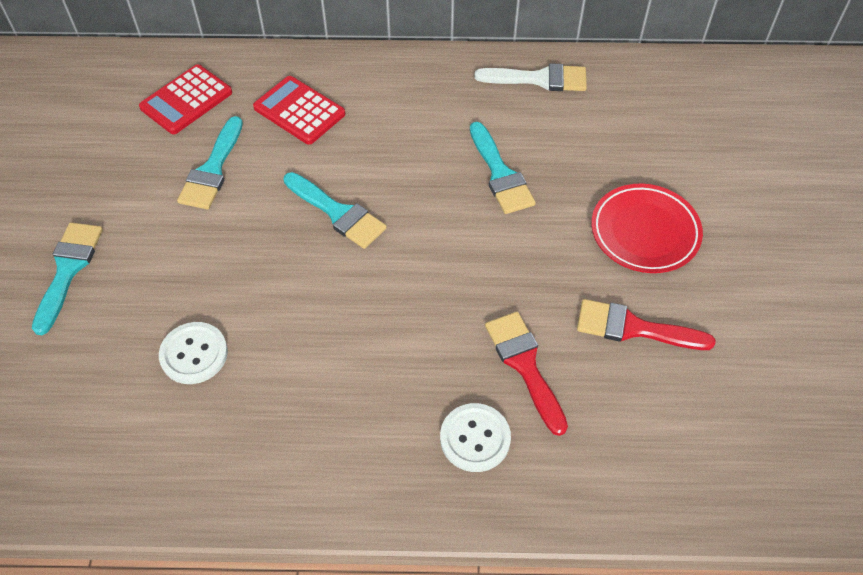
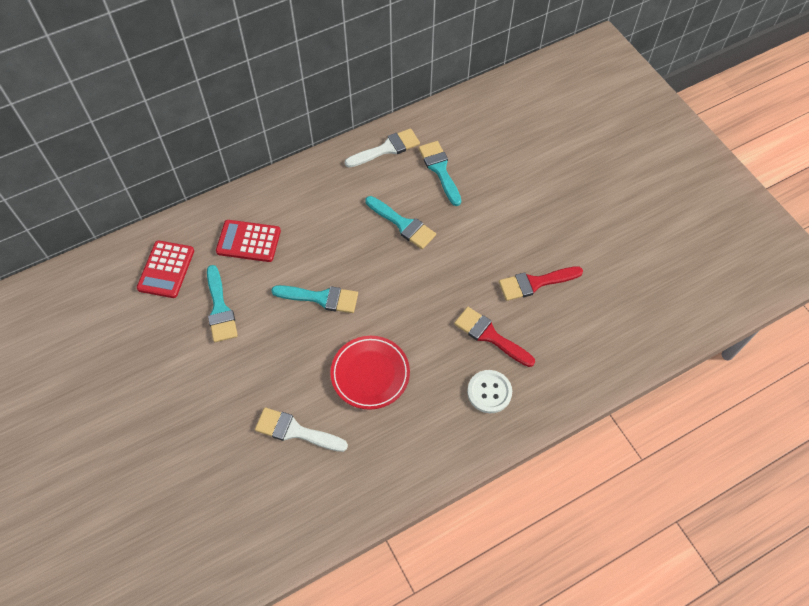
camera: 30 degrees left, 5 degrees up
turquoise brush [32,222,103,335] -> turquoise brush moved to [418,141,461,206]
white button [159,322,228,384] -> white brush [255,407,348,452]
red plate [591,184,703,273] -> red plate moved to [330,336,410,410]

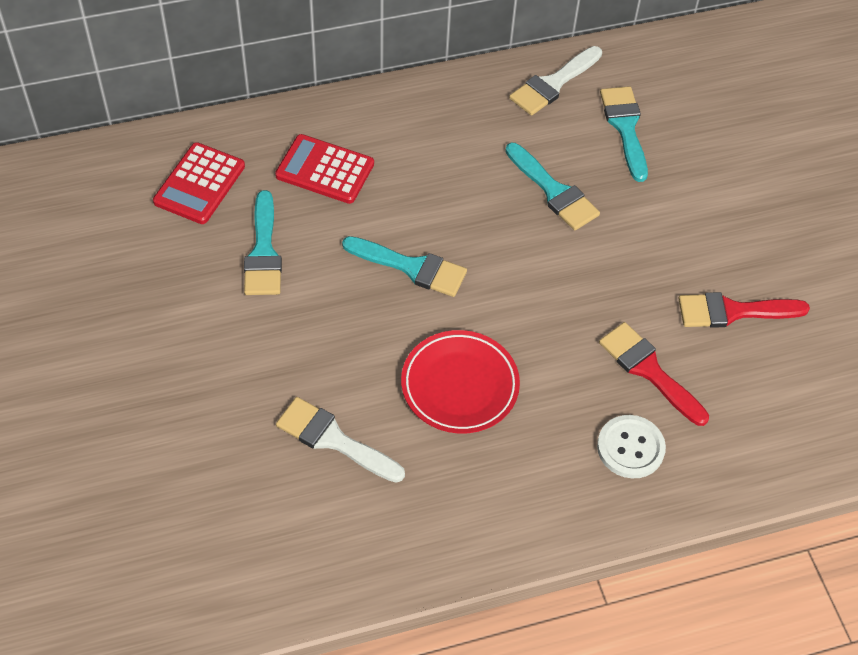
camera: 10 degrees right, 5 degrees down
white brush [345,128,420,168] -> white brush turned 150 degrees clockwise [509,46,602,116]

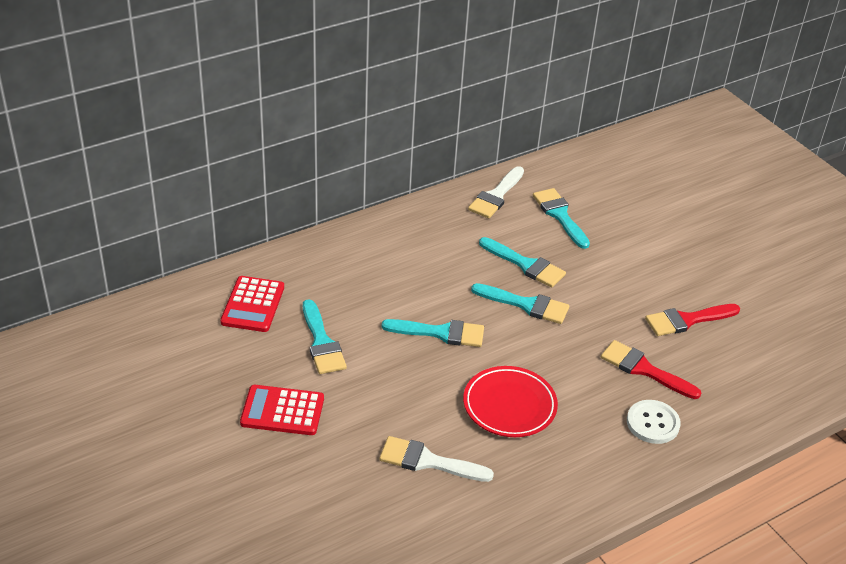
camera: 15 degrees left, 15 degrees down
red calculator [275,134,374,204] -> red calculator moved to [240,385,324,435]
none -> turquoise brush [471,283,569,324]

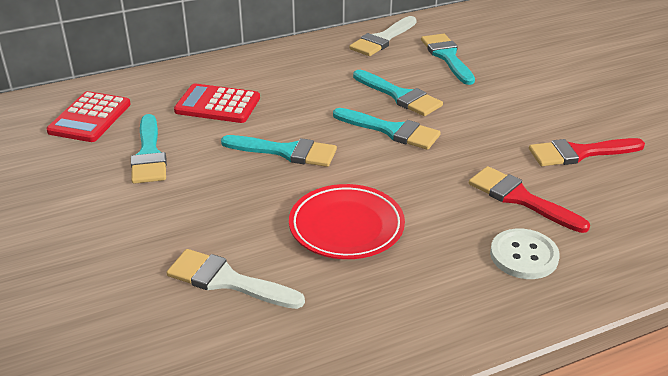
camera: 10 degrees right, 5 degrees down
red calculator [240,385,324,435] -> red calculator moved to [174,83,260,123]

